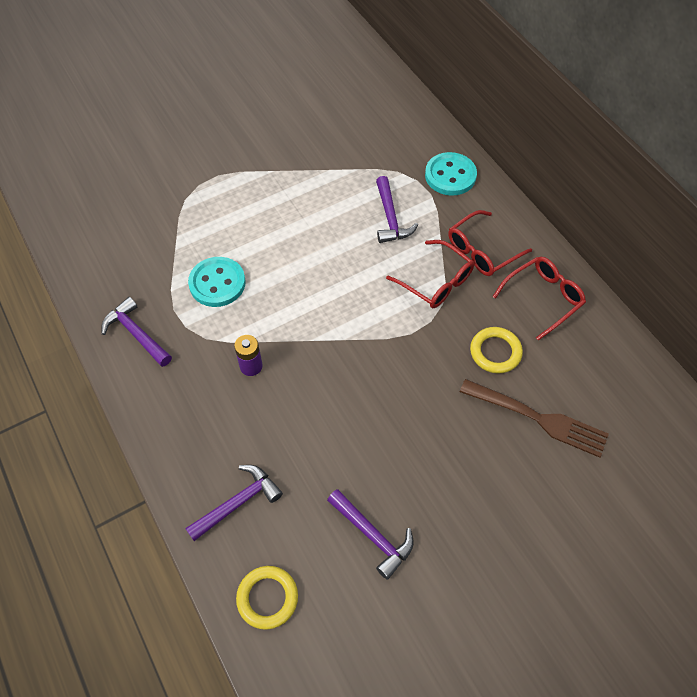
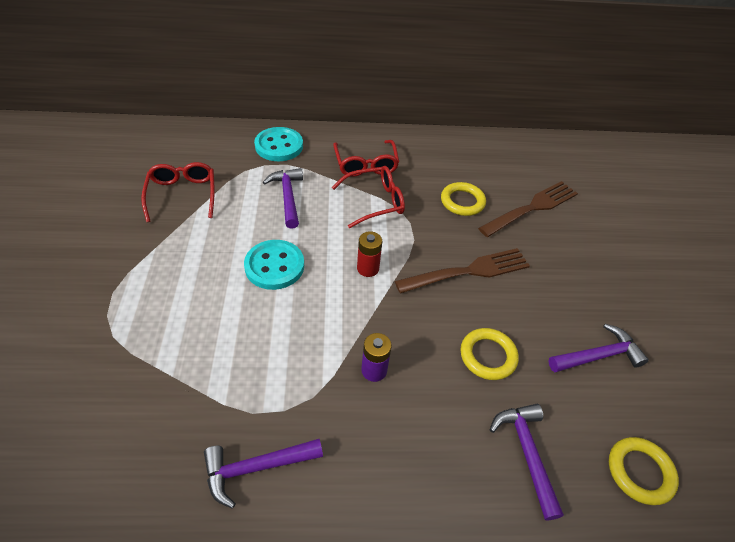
camera: 65 degrees left, 10 degrees down
turquoise button [188,257,245,307] -> turquoise button moved to [244,240,304,290]
purple hammer [376,176,418,243] -> purple hammer turned 120 degrees counterclockwise [263,168,303,229]
red glasses [492,257,586,341] -> red glasses moved to [141,162,215,222]
none -> red battery [357,231,382,277]
none -> brown fork [395,248,530,293]
none -> yellow ring [461,328,519,380]

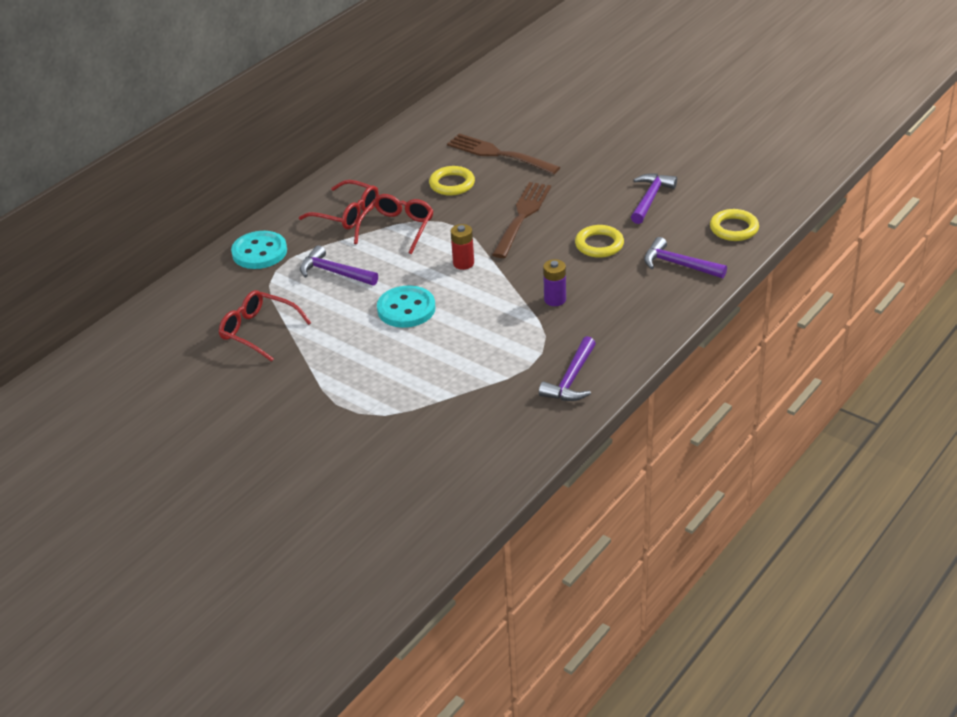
camera: 45 degrees left, 10 degrees down
brown fork [478,181,578,237] -> brown fork turned 60 degrees counterclockwise [447,134,560,174]

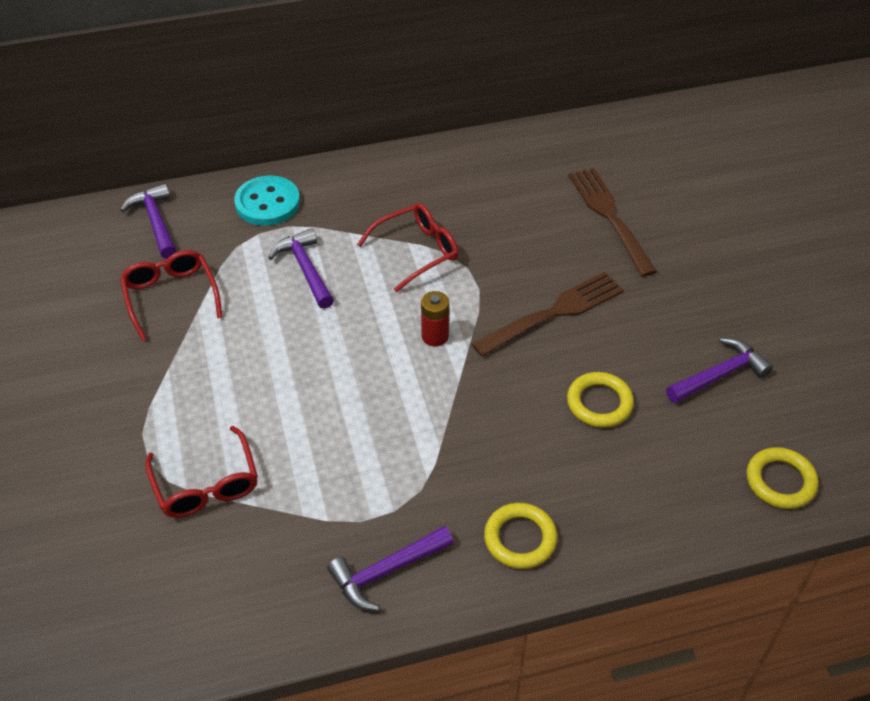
camera: 35 degrees right, 10 degrees up
red glasses [299,180,379,229] -> red glasses moved to [145,426,258,518]
turquoise button [377,285,435,328] -> none
yellow ring [429,166,475,196] -> yellow ring moved to [484,503,558,569]
purple battery [543,259,566,306] -> none
purple hammer [644,237,727,278] -> purple hammer moved to [121,183,177,259]

